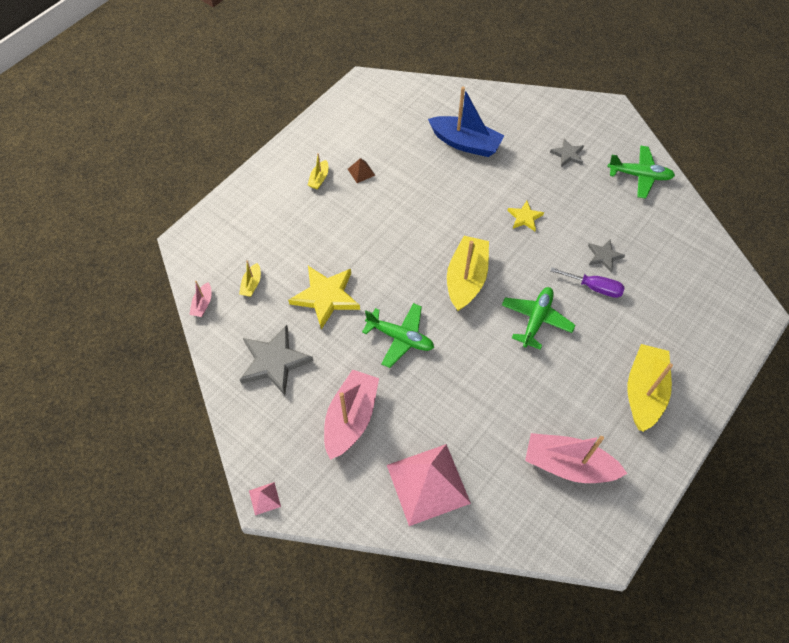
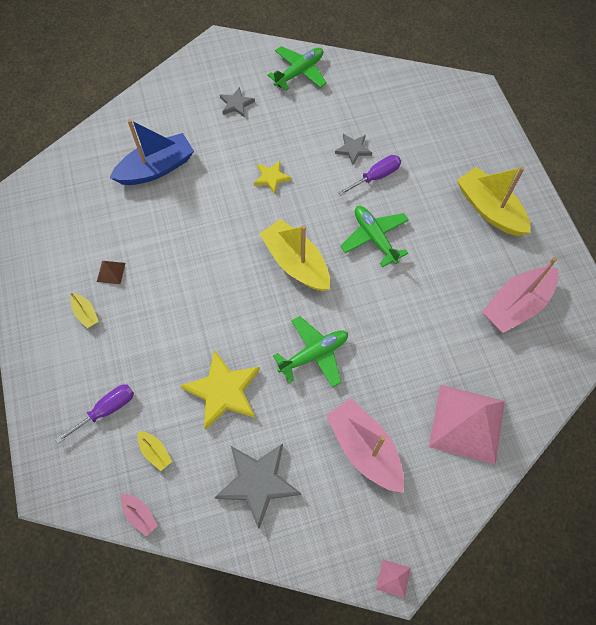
camera: 55 degrees left, 5 degrees up
none -> purple screwdriver [55,384,134,444]

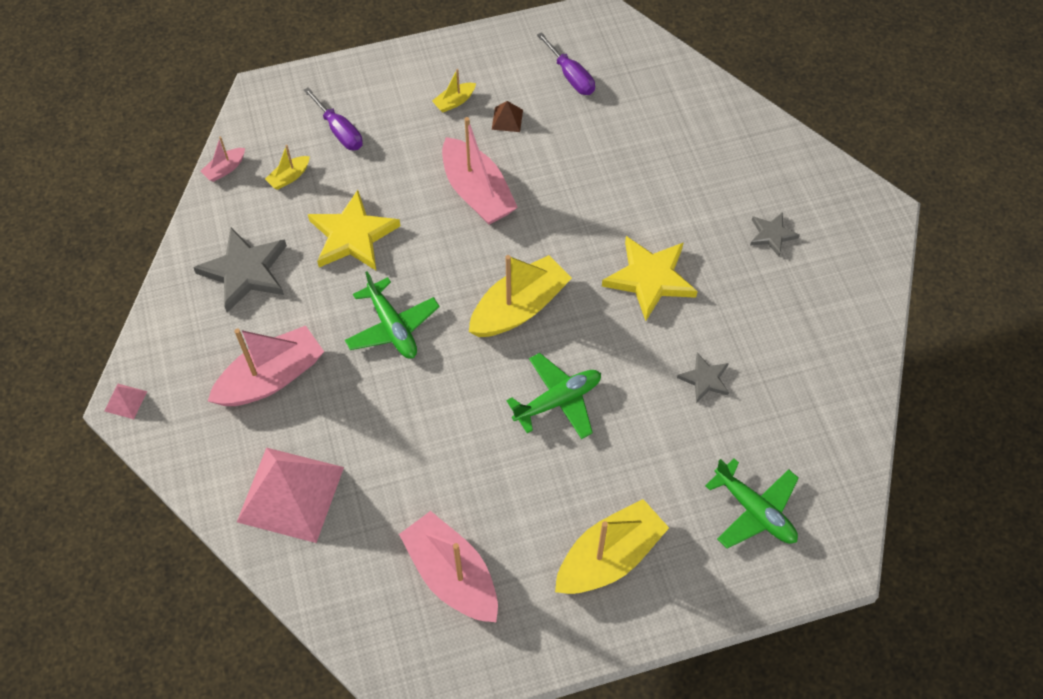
camera: 90 degrees right, 5 degrees down
blue boat [110,119,194,185] -> none
yellow star [254,161,291,194] -> yellow star [602,236,698,321], size x1.84
green plane [268,46,327,90] -> green plane moved to [705,458,799,548]
purple screwdriver [338,155,401,196] -> purple screwdriver moved to [537,32,595,95]
none -> pink boat [442,117,518,225]

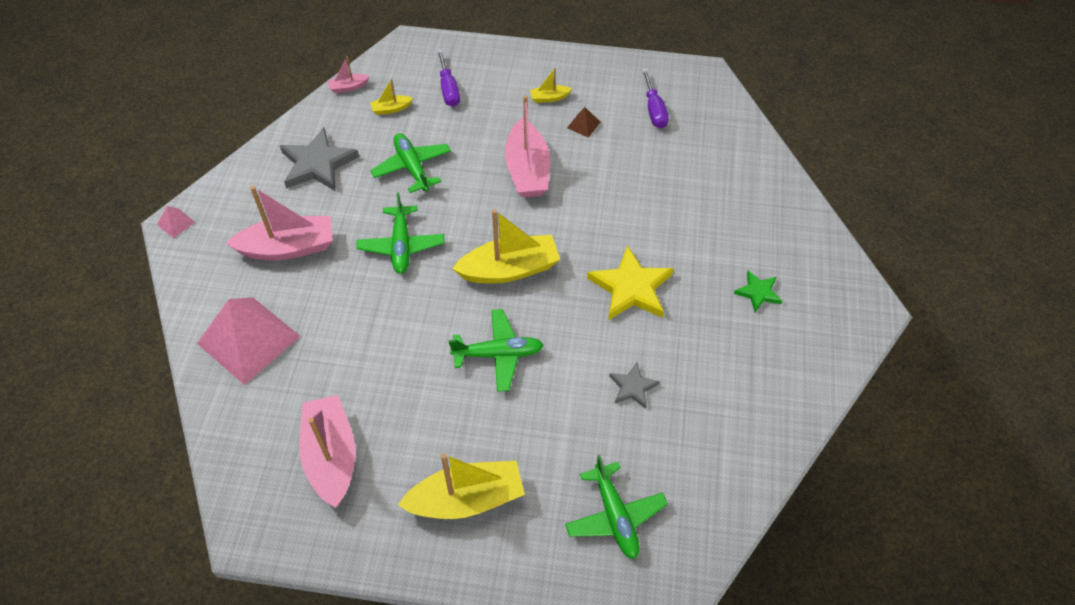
camera: 25 degrees right, 5 degrees down
yellow star [308,190,400,270] -> green plane [370,133,451,193]
grey star [750,212,800,256] -> green star [734,271,782,312]

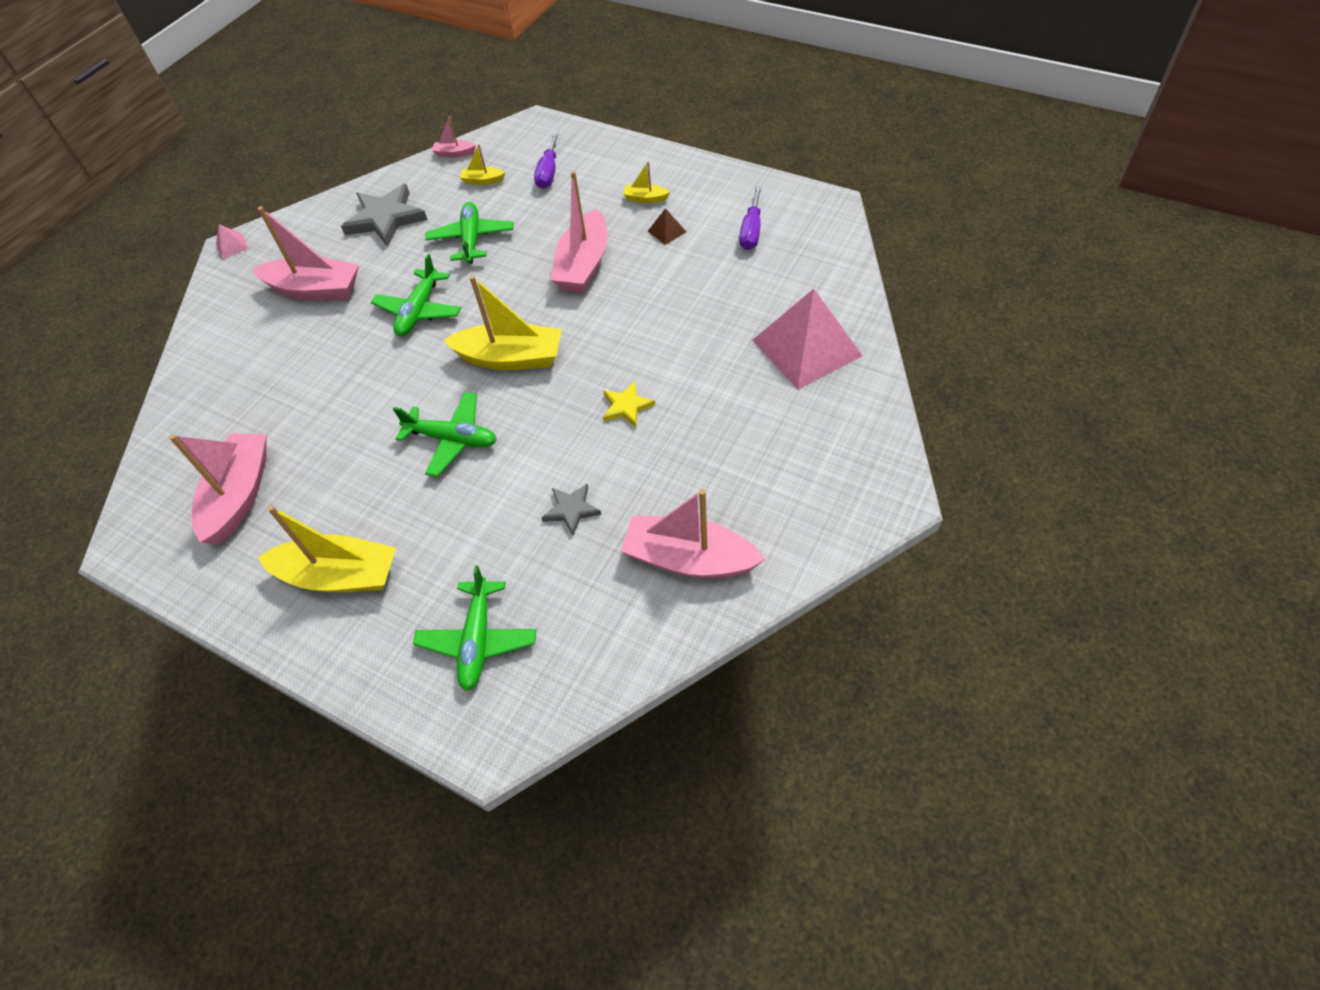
camera: 25 degrees right, 0 degrees up
pink pyramid [197,297,300,385] -> pink pyramid moved to [753,289,863,389]
yellow star [587,245,674,320] -> yellow star [603,381,655,427], size x0.54
green star [734,271,782,312] -> none
none -> pink boat [621,489,765,578]

